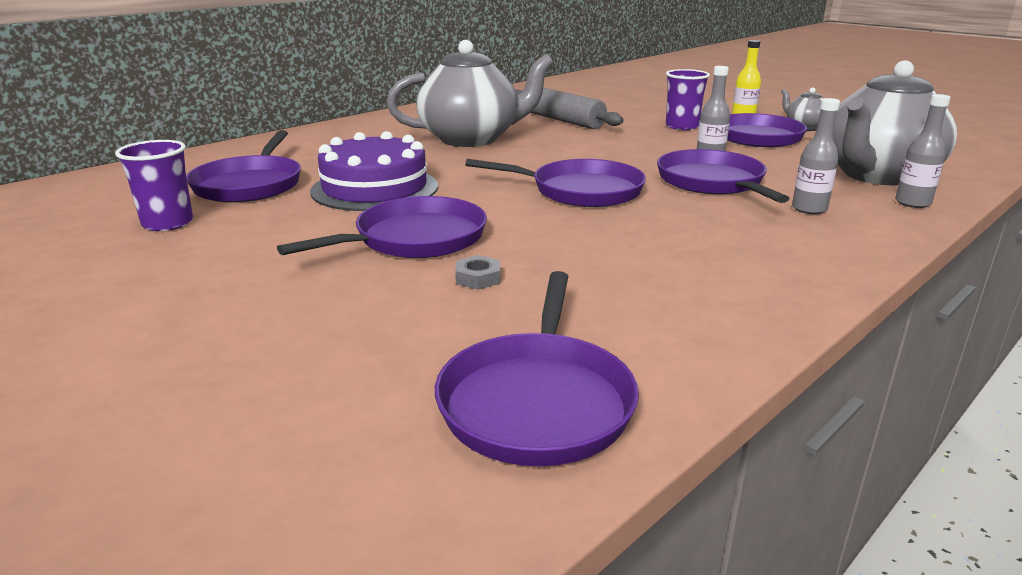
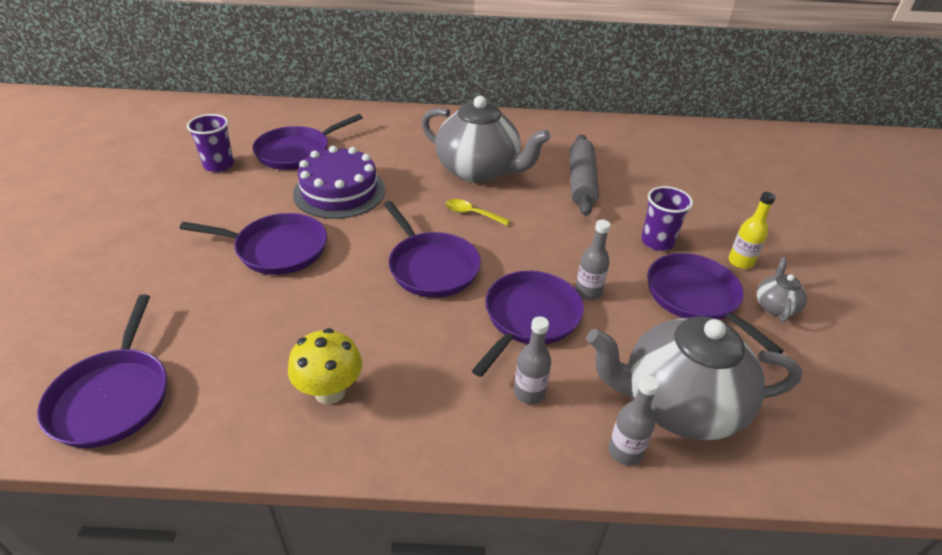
camera: 45 degrees right, 15 degrees up
purple pan [435,271,639,466] -> purple pan turned 60 degrees counterclockwise [37,295,167,448]
grey nut [455,255,500,290] -> none
none -> yellow mushroom [288,328,362,404]
none -> yellow spoon [446,199,510,225]

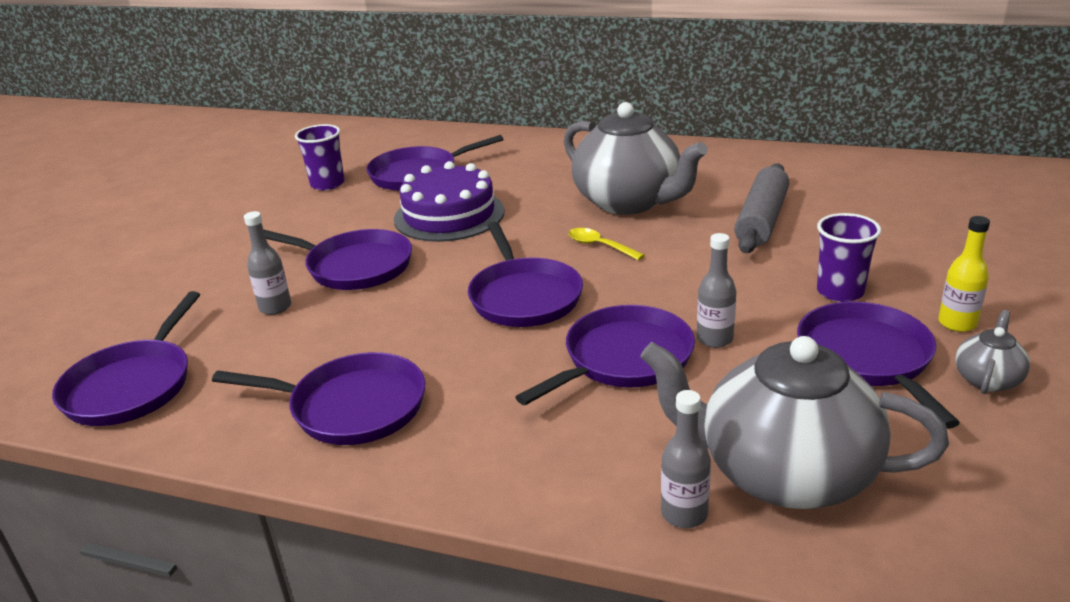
camera: 20 degrees right, 10 degrees down
yellow mushroom [288,328,362,404] -> purple pan [212,352,425,445]
grey bottle [514,316,551,404] -> grey bottle moved to [244,211,291,315]

